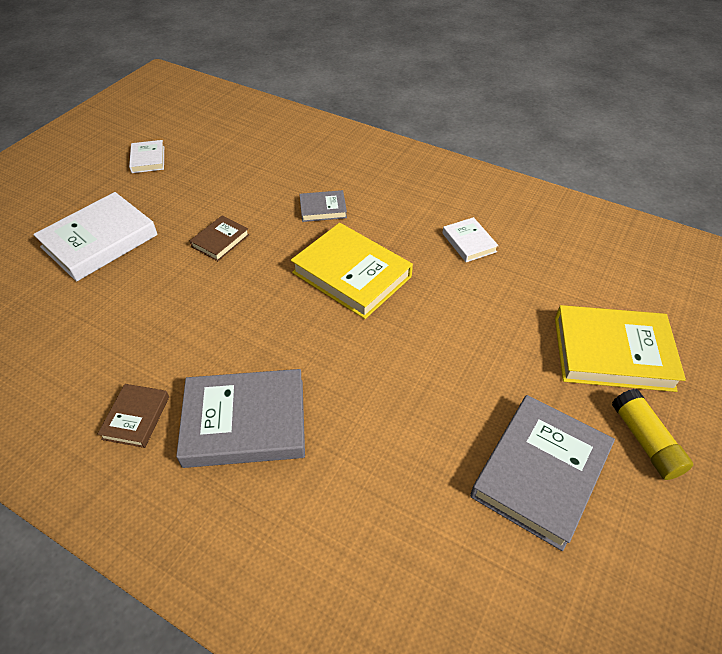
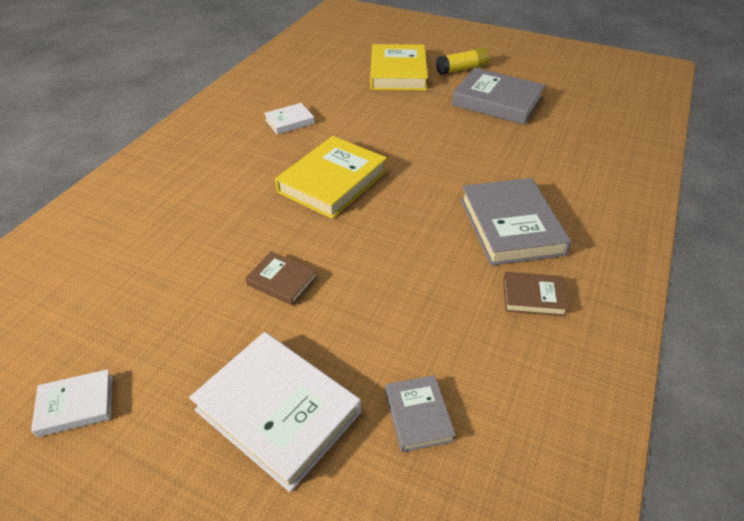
camera: 95 degrees left, 5 degrees down
grey book [299,190,347,222] -> grey book moved to [385,375,456,453]

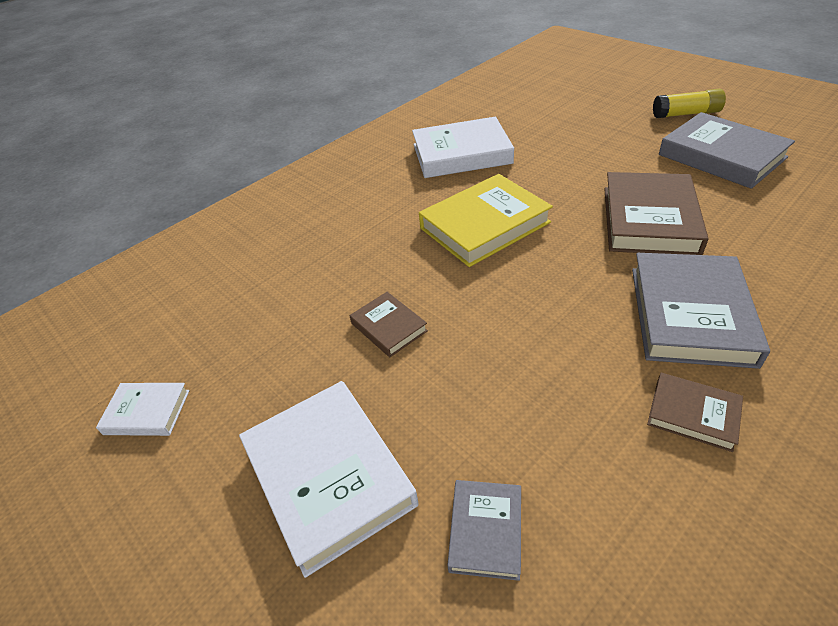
camera: 25 degrees right, 0 degrees up
white book [264,103,315,134] -> white book [412,117,514,178], size x1.95
yellow book [370,44,428,91] -> none
none -> brown book [604,172,709,255]

